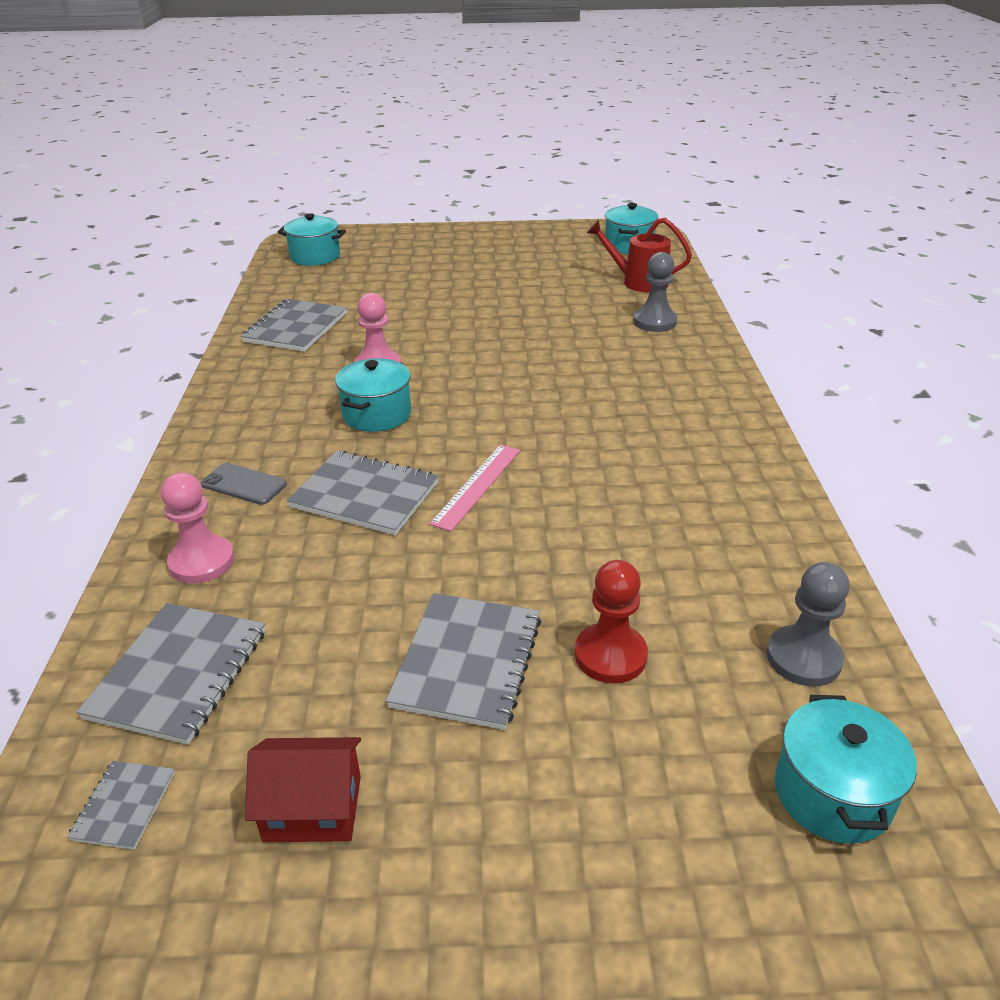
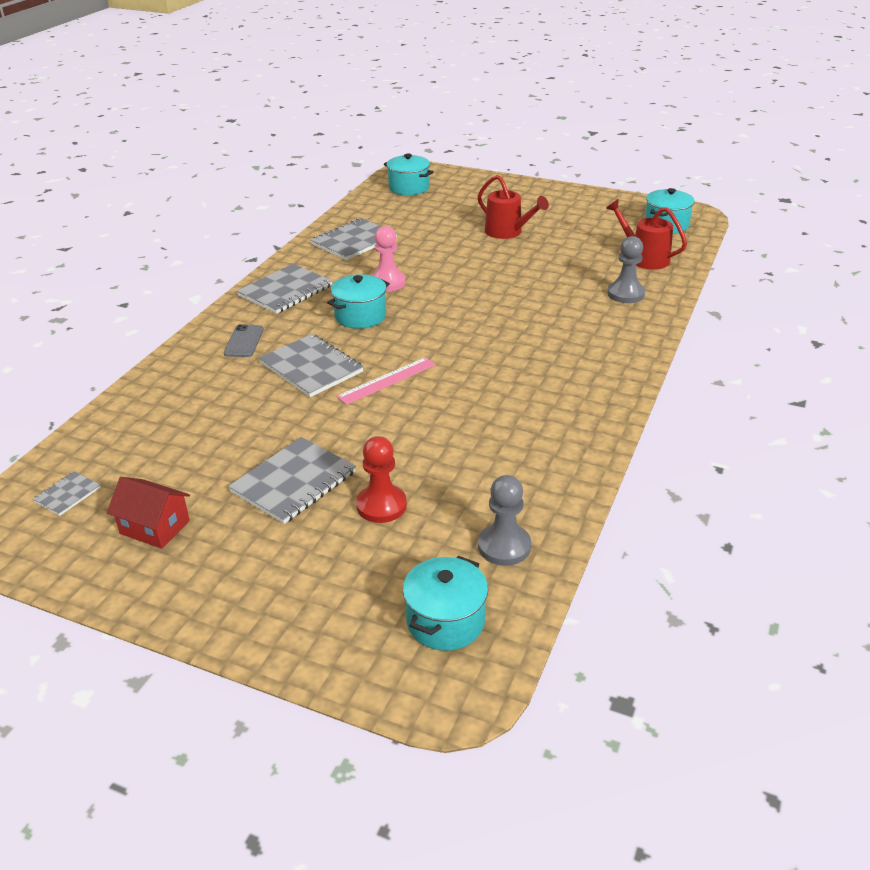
camera: 25 degrees right, 0 degrees up
grey notebook [76,603,266,745] -> grey notebook moved to [237,264,332,314]
pink pawn [161,473,235,584] -> none
grey phone [201,463,287,505] -> grey phone turned 45 degrees clockwise [224,324,264,357]
none -> red watering can [477,175,549,239]

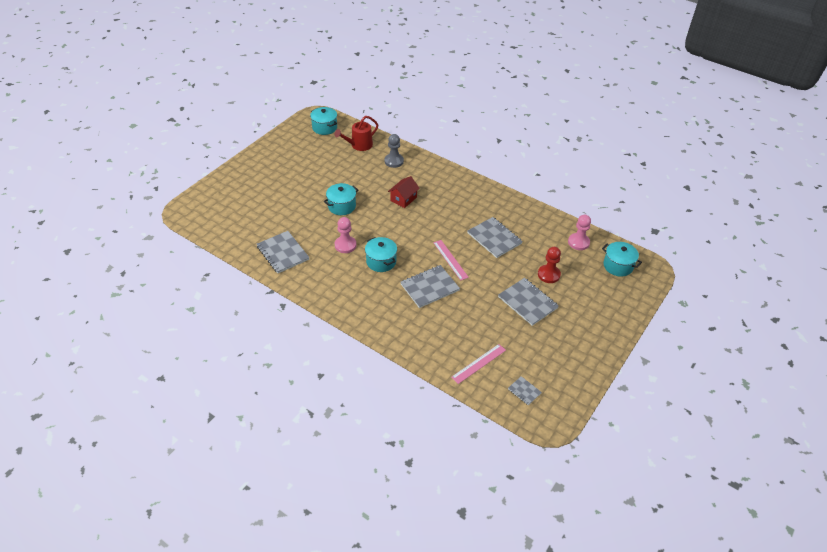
camera: 80 degrees left, 10 degrees up
red house [107,477,190,549] -> red house moved to [388,176,420,208]
grey phone [224,324,264,357] -> none
grey notebook [237,264,332,314] -> grey notebook moved to [467,217,523,258]
turquoise pot [384,154,434,195] -> turquoise pot moved to [324,183,358,215]
red watering can [477,175,549,239] -> none
grey pawn [478,475,531,566] -> pink pawn [568,215,591,250]
none -> pink ruler [451,344,506,384]

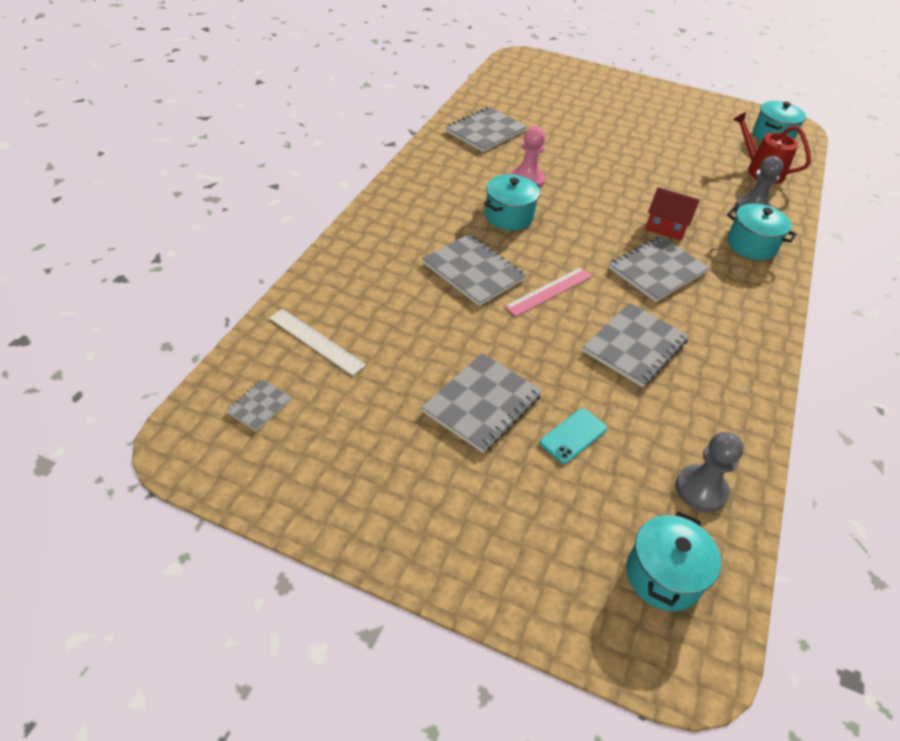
camera: 75 degrees right, 0 degrees up
turquoise pot [324,183,358,215] -> turquoise pot moved to [727,204,797,260]
pink ruler [451,344,506,384] -> white ruler [269,309,366,376]
red pawn [538,247,561,283] -> turquoise phone [539,408,607,464]
pink pawn [568,215,591,250] -> grey pawn [676,432,744,512]
none -> grey notebook [609,236,709,302]

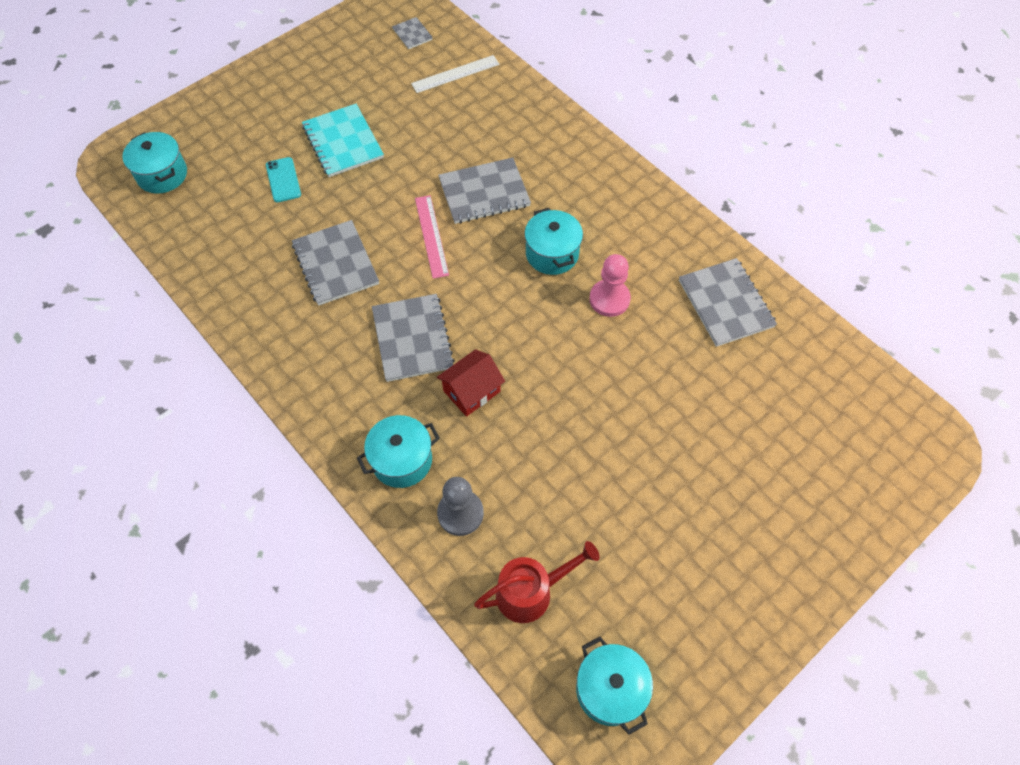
camera: 120 degrees right, 15 degrees up
grey notebook [421,353,542,453] -> turquoise notebook [302,104,384,177]
grey pawn [676,432,744,512] -> none

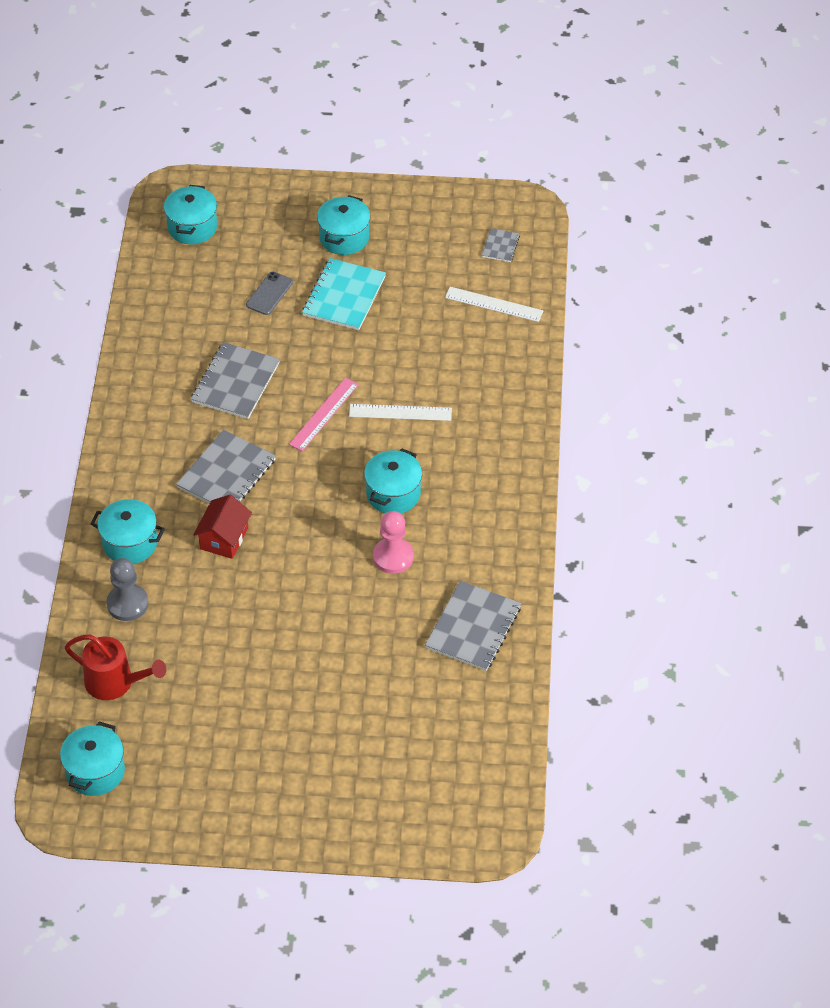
camera: 45 degrees right, 10 degrees down
turquoise phone [266,157,301,202] -> grey phone [246,272,293,315]
red house [437,349,505,417] -> red house turned 75 degrees counterclockwise [193,495,252,559]
grey notebook [438,158,531,224] -> white ruler [349,404,452,421]
none -> turquoise pot [317,195,370,255]

